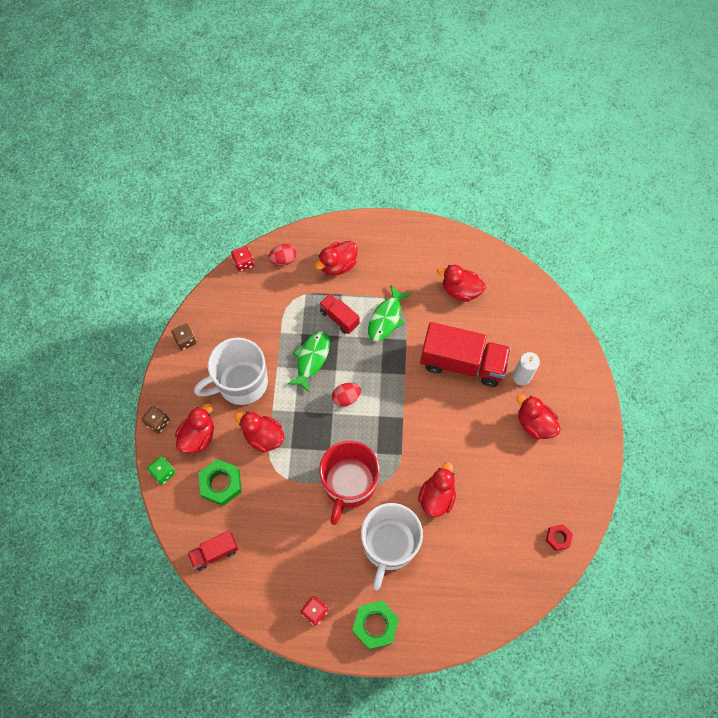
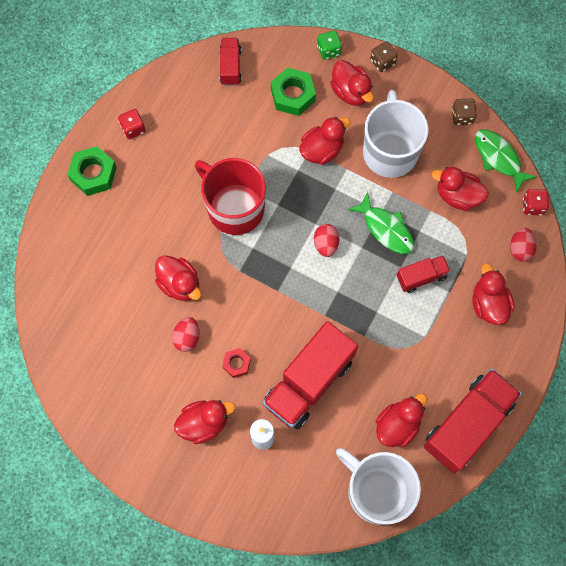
camera: 115 degrees right, 5 degrees up
white mug [361,503,423,590] -> white mug moved to [336,448,421,525]
green fish [368,285,412,341] -> green fish moved to [475,129,537,193]
red nut [546,524,573,551] -> red nut moved to [222,348,251,378]
none -> red egg [172,317,199,352]
none -> red truck [423,368,522,473]
none -> red duck [432,167,489,211]

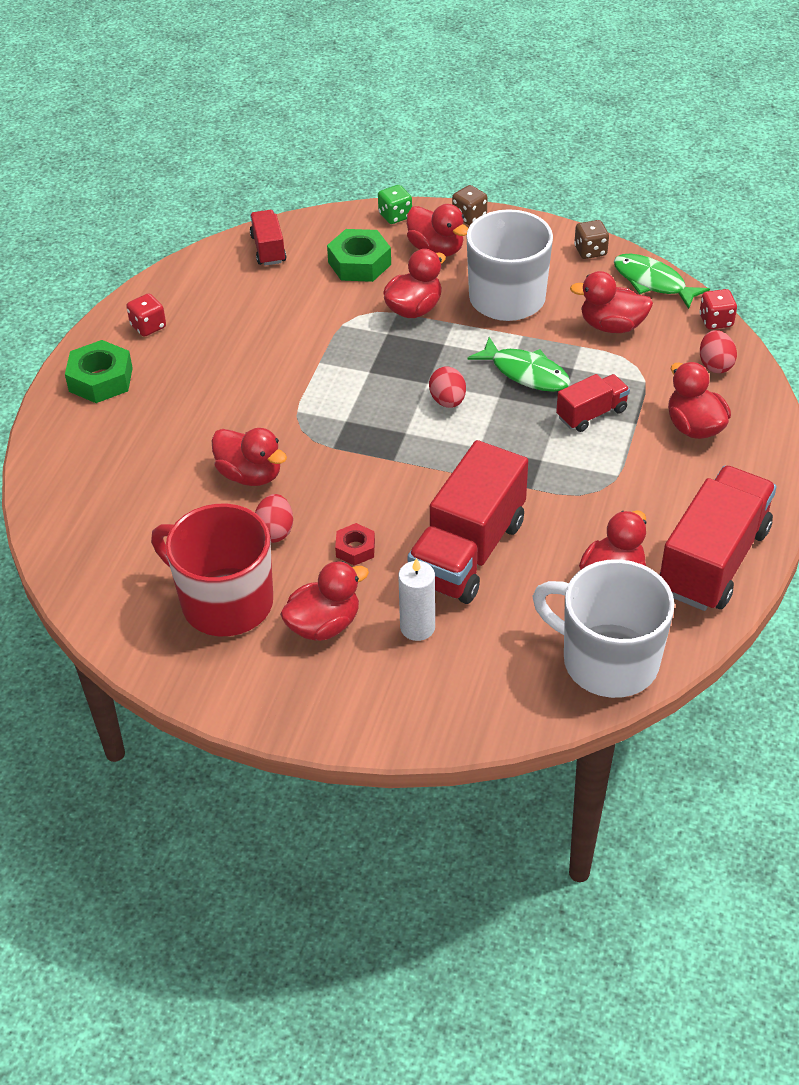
camera: 10 degrees left, 25 degrees down
red mug [195,158,266,235] -> red mug moved to [151,504,273,636]

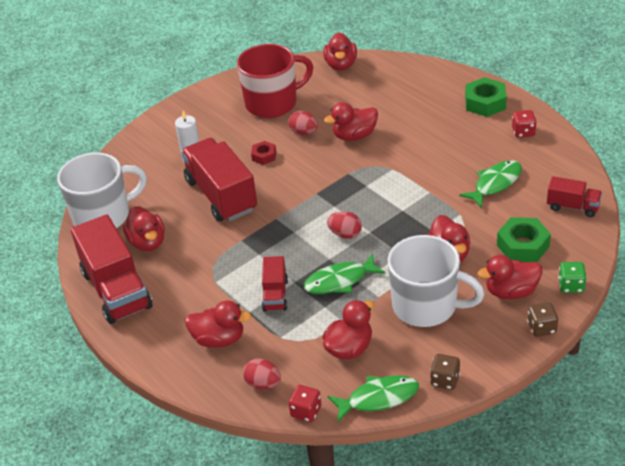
camera: 125 degrees right, 5 degrees down
red duck [280,561,369,641] -> red duck moved to [323,32,357,71]
none -> green fish [459,160,522,208]

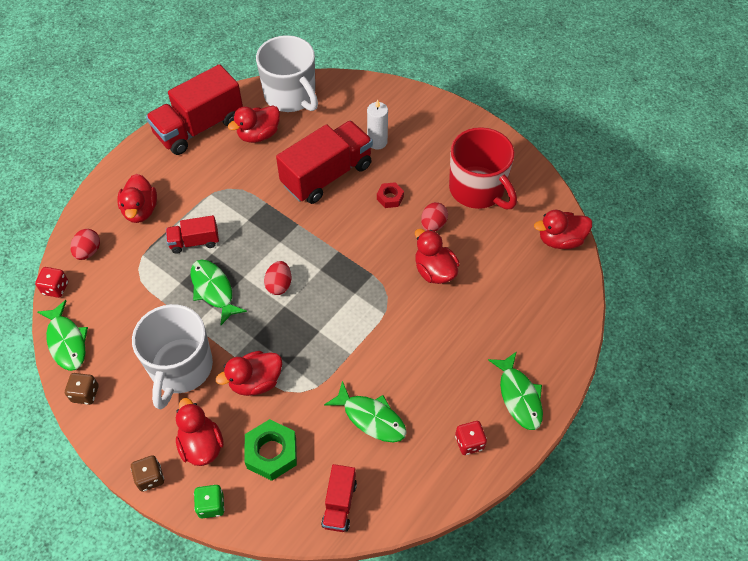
camera: 75 degrees right, 15 degrees up
red duck [323,300,374,359] -> none
green nut [465,77,507,117] -> green fish [488,351,543,430]

